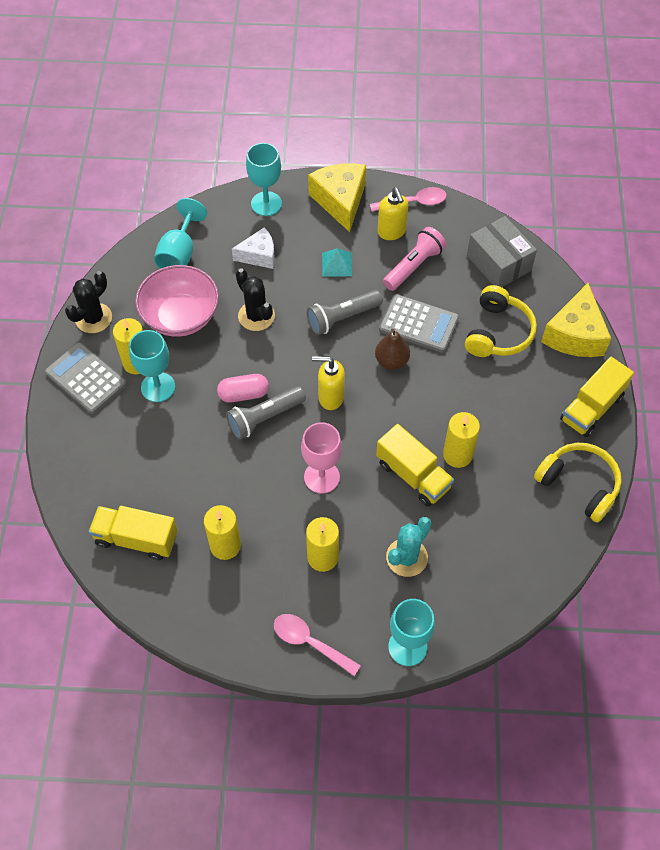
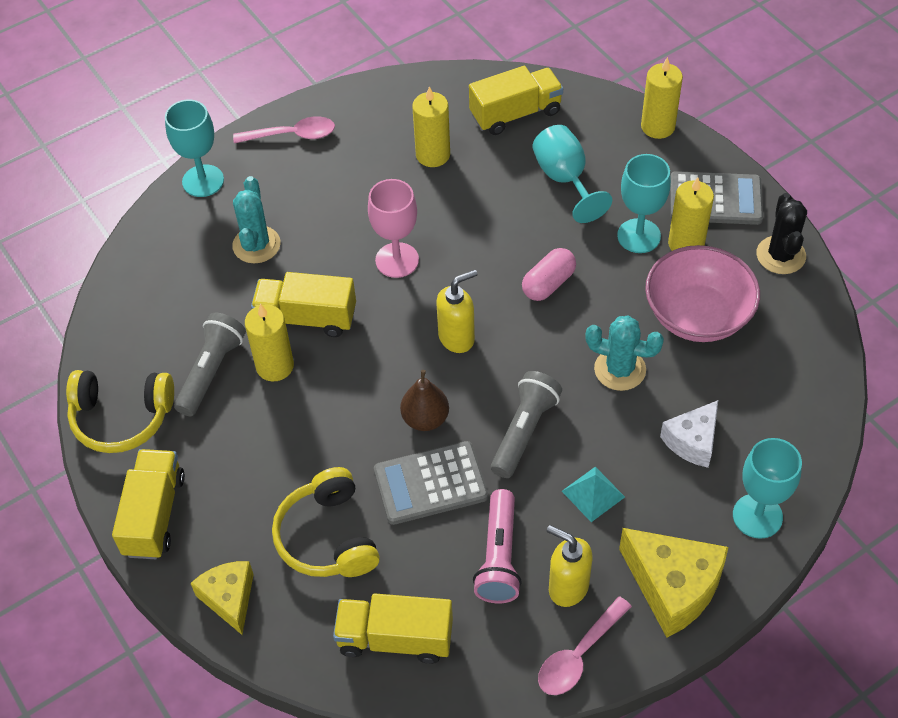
camera: 145 degrees right, 5 degrees down
turquoise goblet [154,198,207,269] -> turquoise goblet moved to [532,125,612,223]
grey flashlight [226,386,306,440] -> grey flashlight moved to [174,313,246,416]
black cactus [236,268,275,331] -> turquoise cactus [585,315,664,391]
yellow candle [306,517,339,572] -> yellow candle moved to [641,57,683,139]
grey box [467,216,537,287] -> yellow truck [333,593,453,664]
yellow cheese [541,283,611,357] -> yellow cheese [191,561,254,635], size x0.63

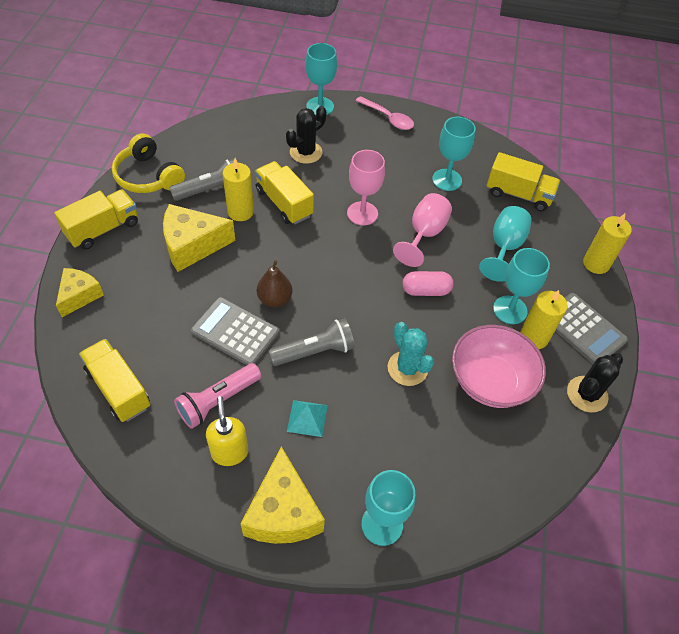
camera: 40 degrees right, 0 degrees up
turquoise cactus [232,176,281,263] -> black cactus [286,106,326,164]
yellow headphones [272,467,380,577] -> none
yellow candle [412,87,450,167] -> turquoise goblet [432,117,476,191]
yellow soap dispenser [436,270,477,353] -> none
pink spoon [538,596,632,695] -> none
white cheese [660,400,718,468] -> none
none -> yellow cheese [163,204,236,272]
none -> pink goblet [393,193,452,267]

